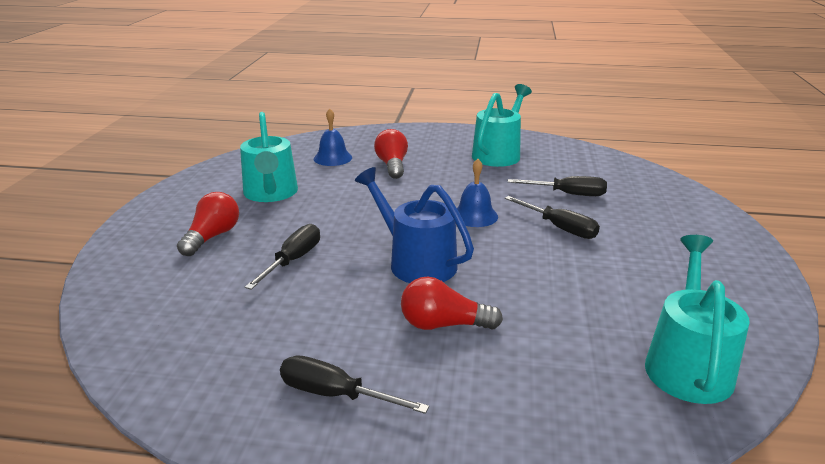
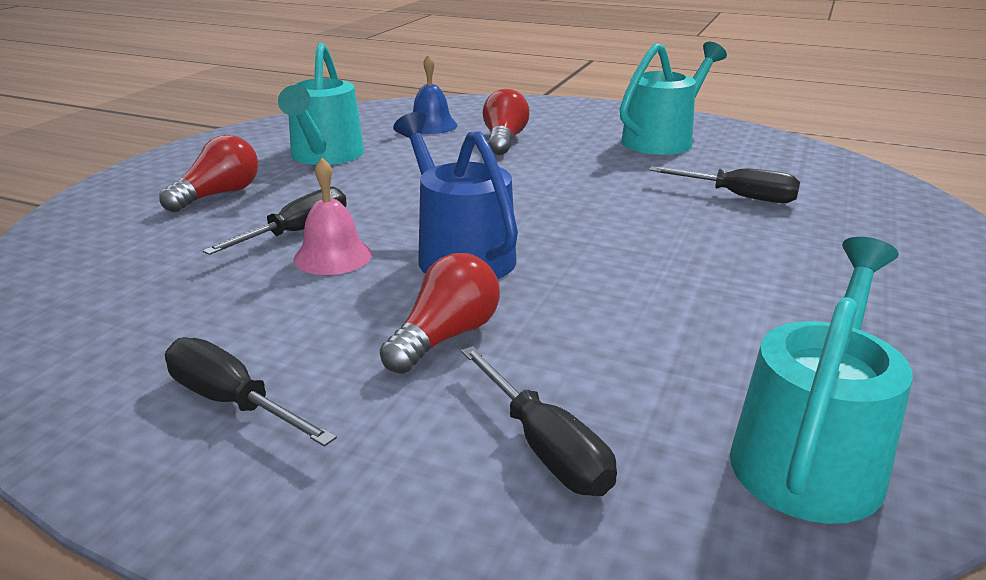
camera: 15 degrees right, 0 degrees up
red light bulb [401,277,503,330] -> red light bulb turned 105 degrees clockwise [380,253,500,374]
blue bell [457,159,498,227] -> none
black screwdriver [505,196,600,239] -> black screwdriver moved to [461,346,617,496]
none -> pink bell [293,158,372,275]

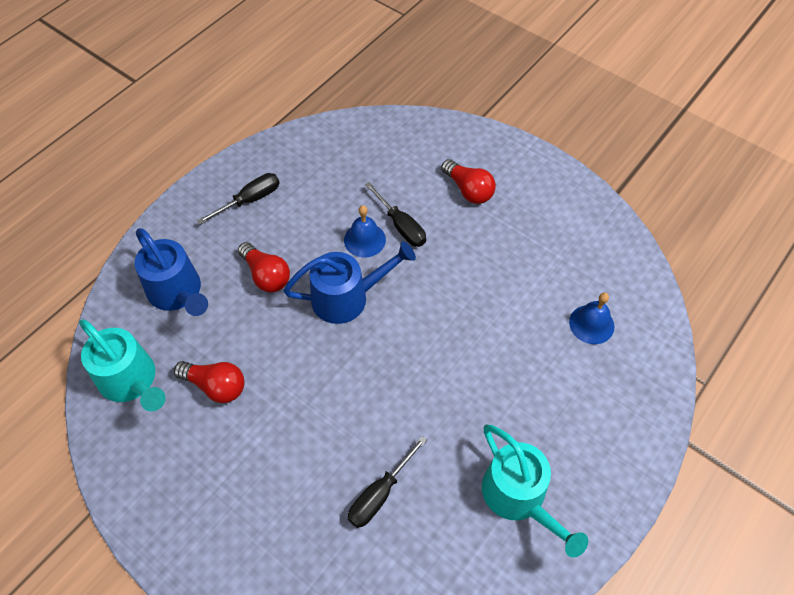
camera: 105 degrees right, 30 degrees up
turquoise watering can [278,43,364,165] -> none
pink bell [293,158,372,275] -> blue bell [344,205,386,257]
black screwdriver [461,346,617,496] -> blue watering can [134,228,208,316]
red light bulb [483,89,530,155] -> red light bulb moved to [174,361,244,403]

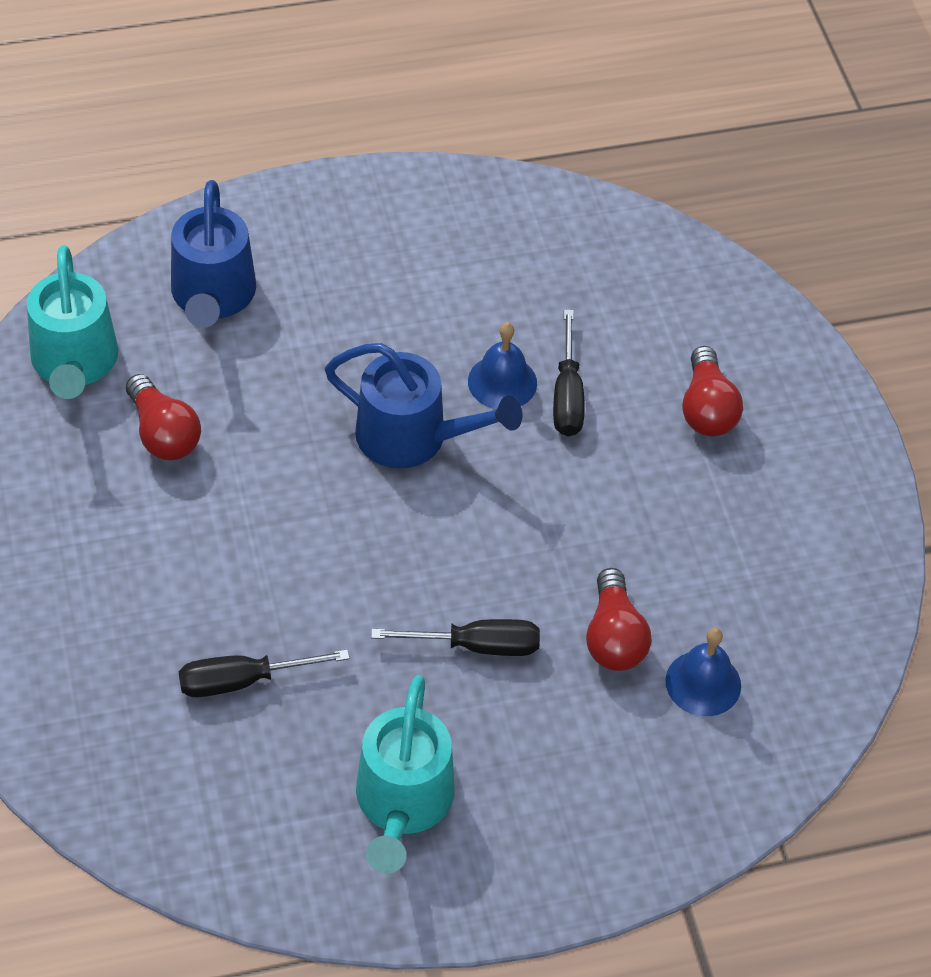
camera: 35 degrees right, 5 degrees down
black screwdriver [197,173,279,225] -> black screwdriver moved to [371,619,540,656]
red light bulb [238,242,290,292] -> red light bulb moved to [586,568,651,671]

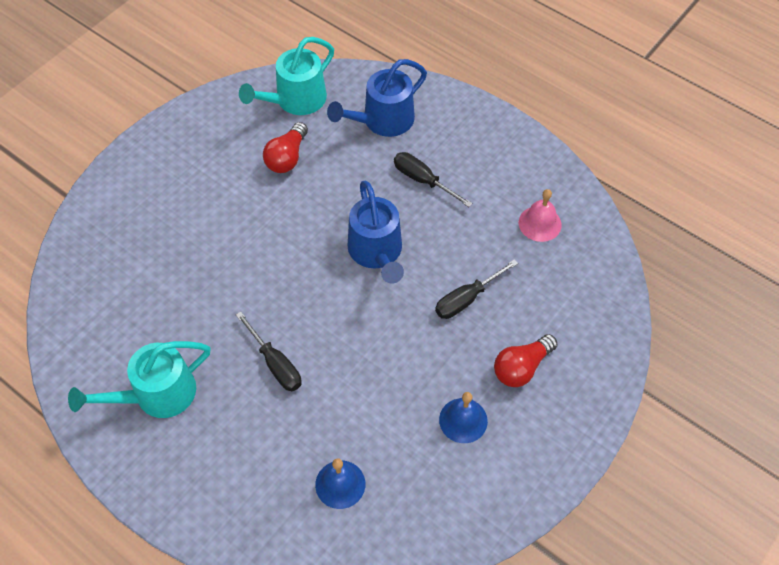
camera: 55 degrees right, 5 degrees up
black screwdriver [178,650,349,697] -> black screwdriver moved to [394,152,472,207]
blue bell [468,322,537,409] -> blue bell moved to [439,392,488,443]
red light bulb [586,568,651,671] -> none
none -> pink bell [519,189,562,242]

